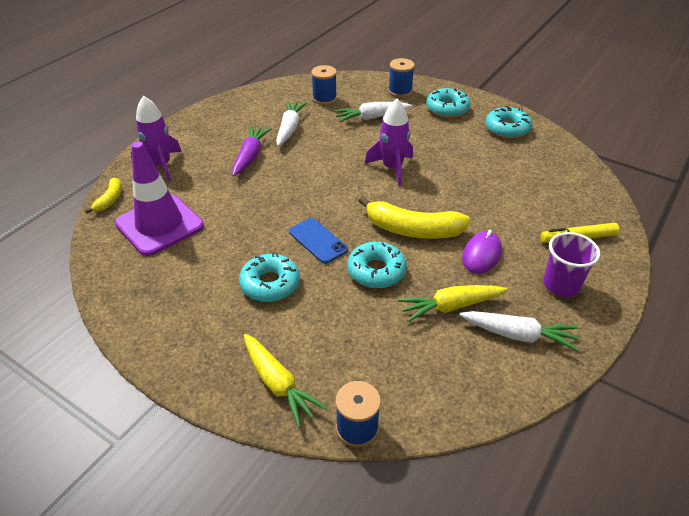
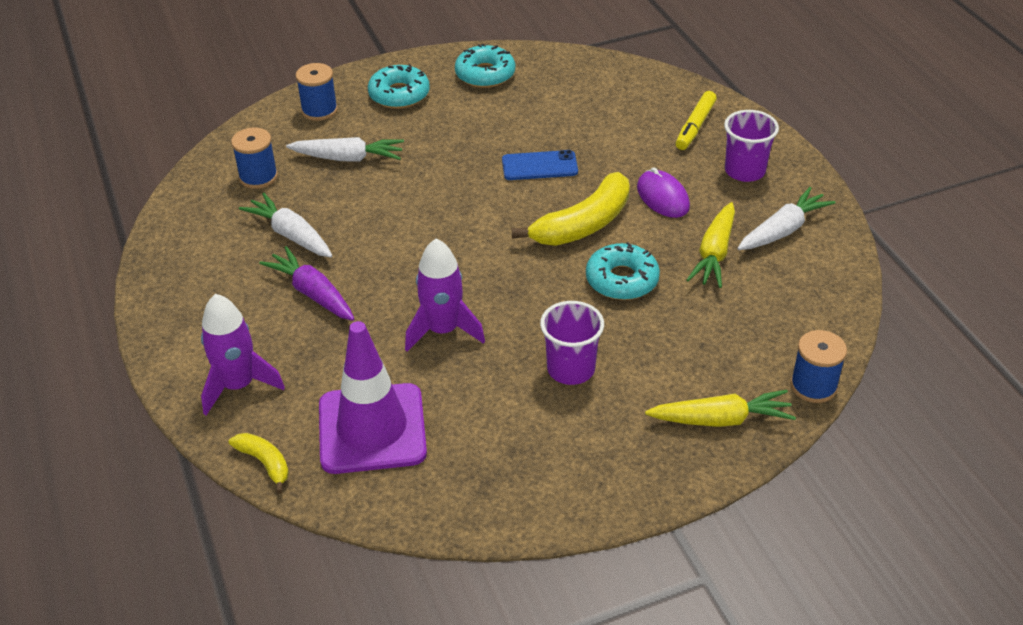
camera: 55 degrees left, 0 degrees up
turquoise donut [239,253,300,302] -> purple cup [540,301,604,385]
blue phone [289,218,348,264] -> blue phone moved to [502,150,578,180]
white carrot [334,102,412,122] -> white carrot turned 105 degrees counterclockwise [286,137,404,162]
purple rocket [365,99,413,186] -> purple rocket moved to [405,239,485,352]

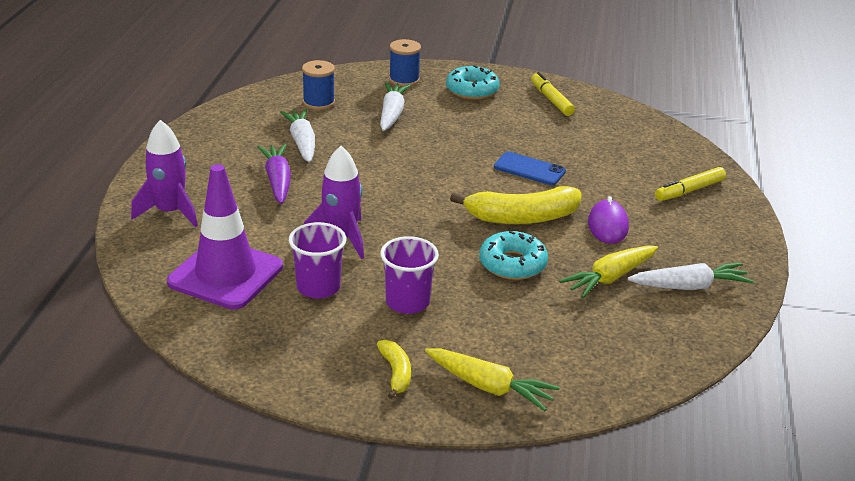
camera: 30 degrees right, 10 degrees down
yellow banana [229,433,289,494] -> yellow banana moved to [377,340,411,399]
white carrot [286,137,404,162] -> white carrot turned 120 degrees counterclockwise [380,82,411,131]
turquoise donut [455,44,515,88] -> yellow marker [531,72,575,116]
purple cup [724,110,779,182] -> purple cup moved to [289,222,346,299]
blue spool [790,330,847,403] -> none

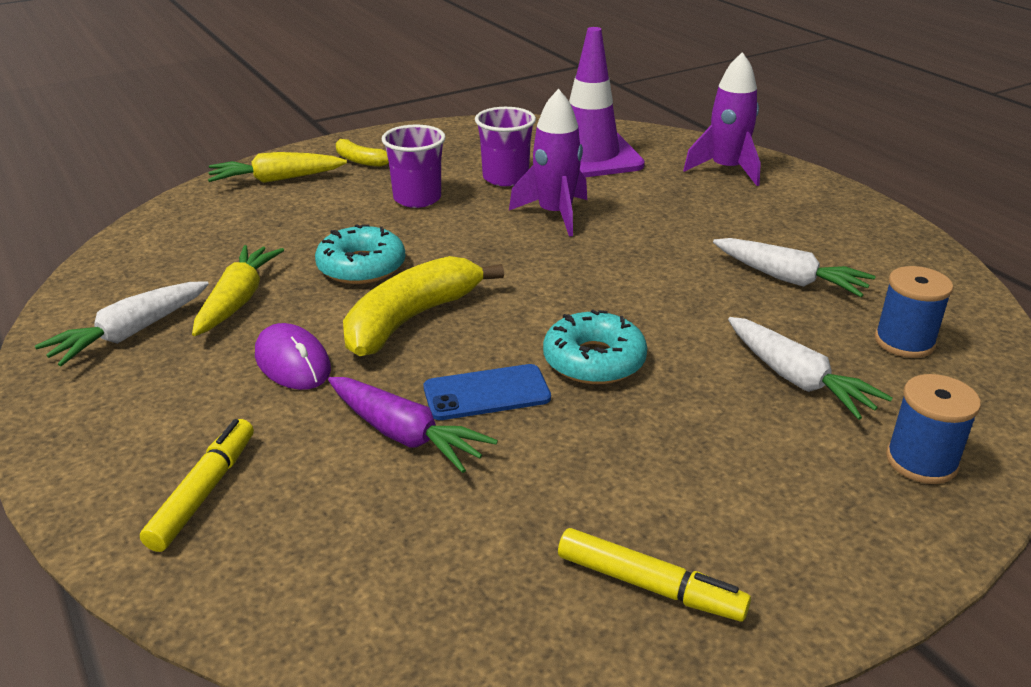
camera: 140 degrees right, 0 degrees up
purple carrot [258,144,291,204] -> purple carrot moved to [328,377,498,473]
turquoise donut [446,65,499,100] -> turquoise donut moved to [543,310,647,384]

